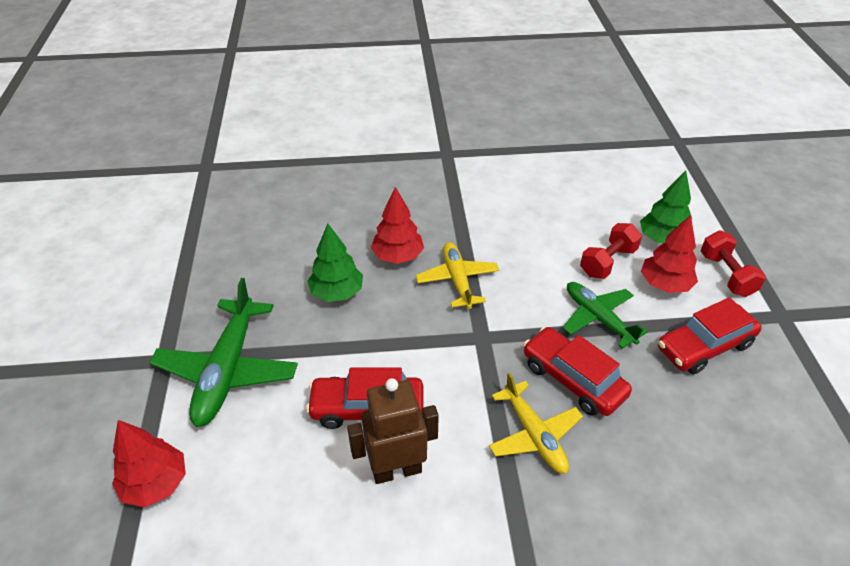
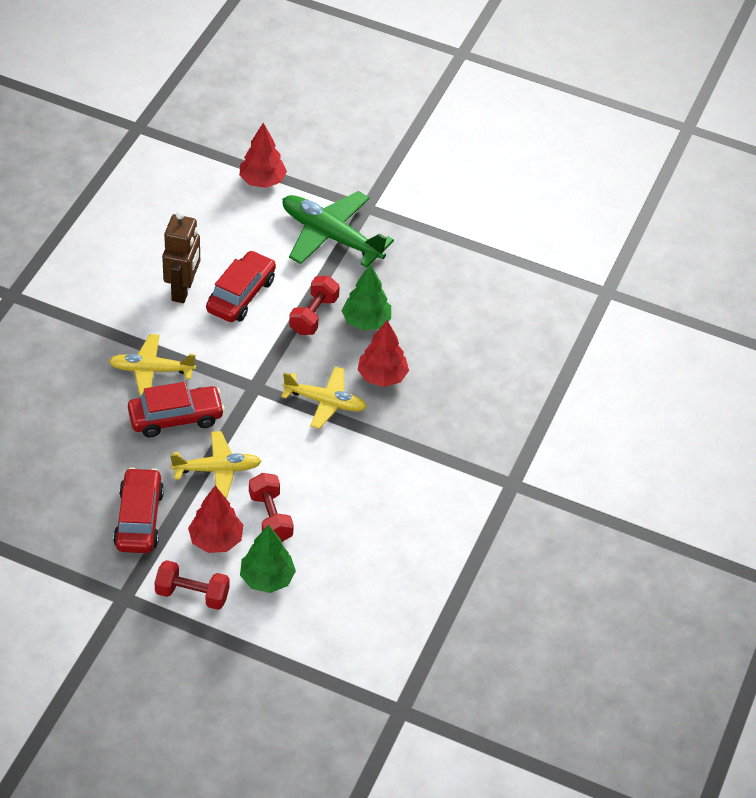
camera: 115 degrees right, 5 degrees up
green plane [563,282,648,349] -> yellow plane [170,431,261,498]
none -> red dumbbell [289,276,340,335]

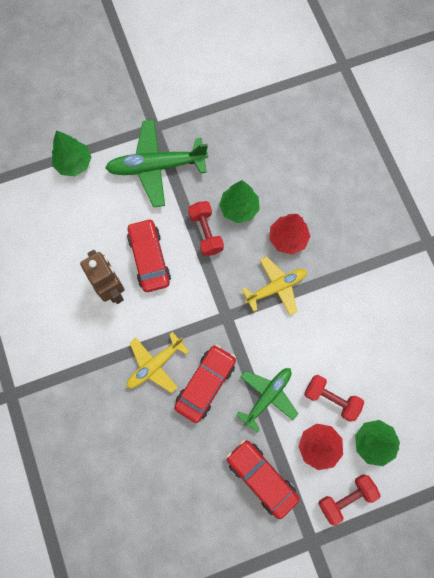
camera: 40 degrees left, 25 degrees up
yellow plane [170,431,261,498] -> green plane [236,368,298,433]
red tree [240,123,287,188] -> green tree [52,130,91,176]

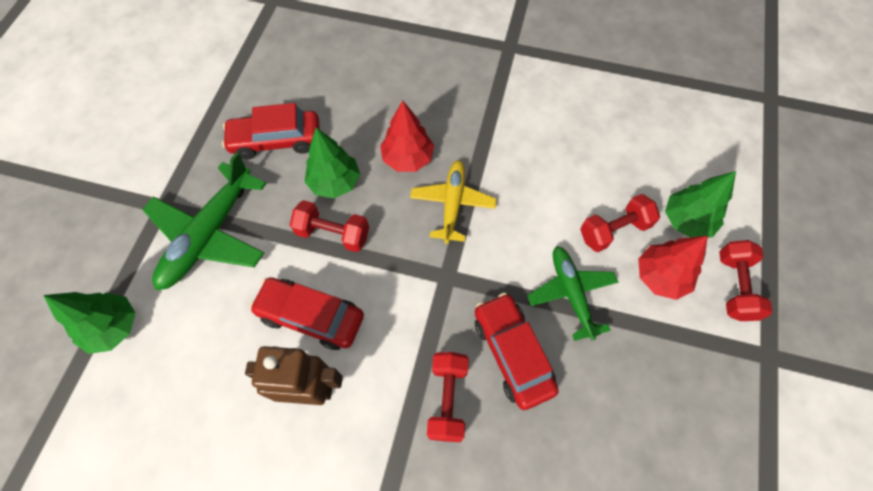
camera: 55 degrees left, 10 degrees down
yellow plane [127,332,189,393] -> red dumbbell [427,352,469,442]
red car [226,440,299,519] -> red car moved to [222,103,320,160]

